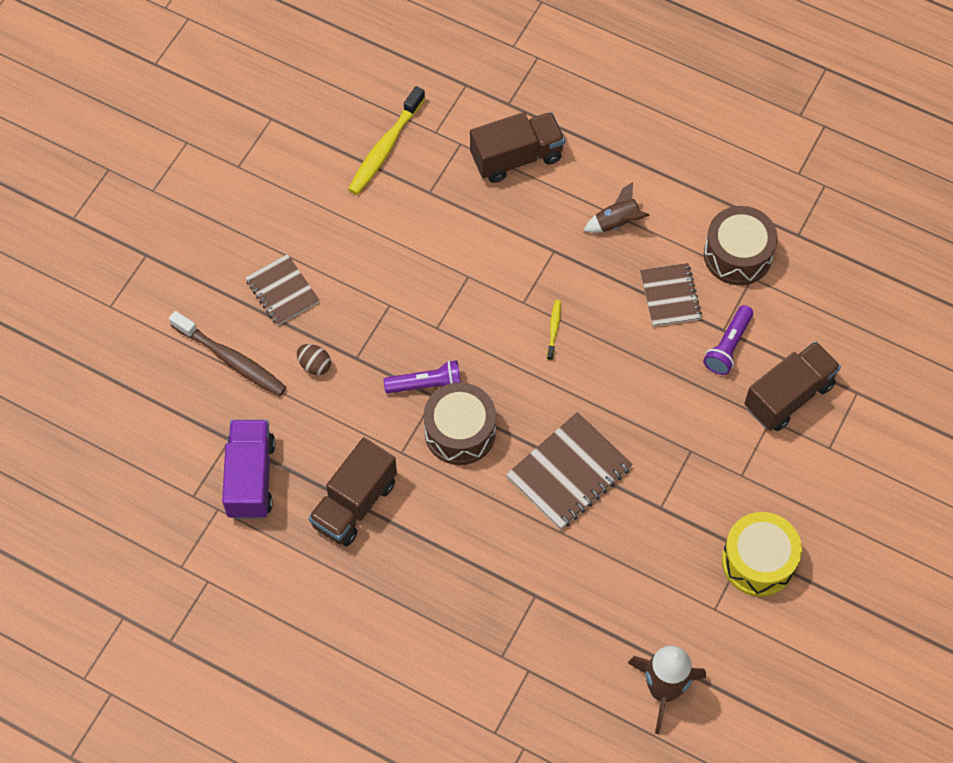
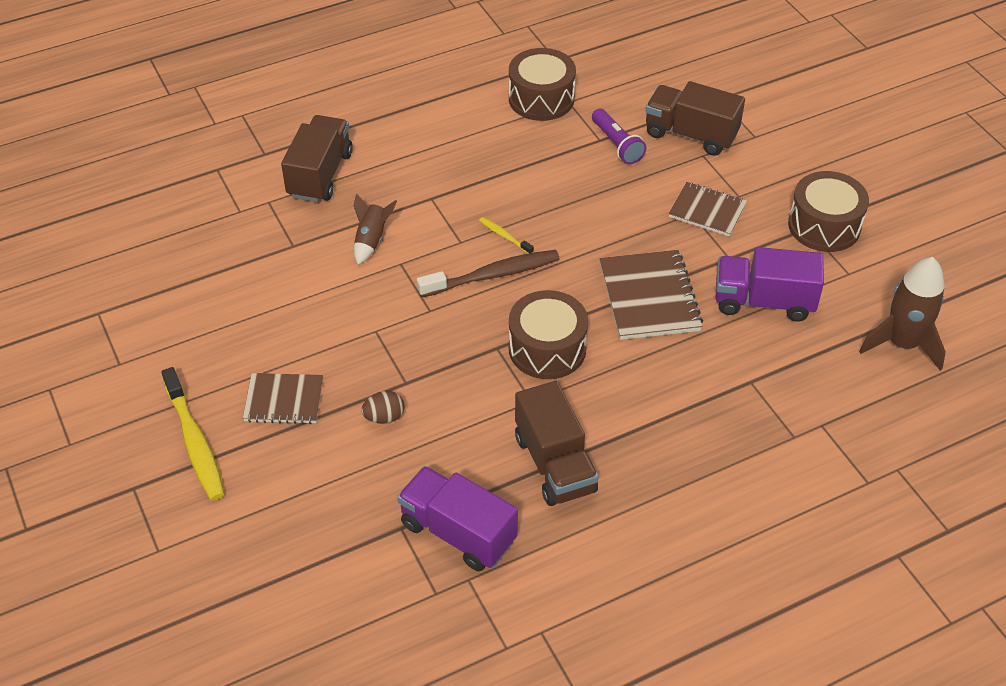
camera: 55 degrees left, 15 degrees down
brown toothbrush [169,311,287,396] -> brown toothbrush moved to [417,250,560,298]
yellow toothbrush [348,86,425,195] -> yellow toothbrush moved to [161,367,225,501]
purple flashlight [383,360,461,393] -> none
brown rocket [584,182,650,233] -> brown rocket moved to [354,193,397,265]
brown notebook [640,263,702,327] -> brown notebook moved to [668,182,747,236]
yellow drum [722,512,802,597] -> brown drum [788,171,869,252]
brown truck [744,341,841,431] -> brown truck turned 60 degrees counterclockwise [645,81,745,156]
none -> purple truck [716,247,824,322]

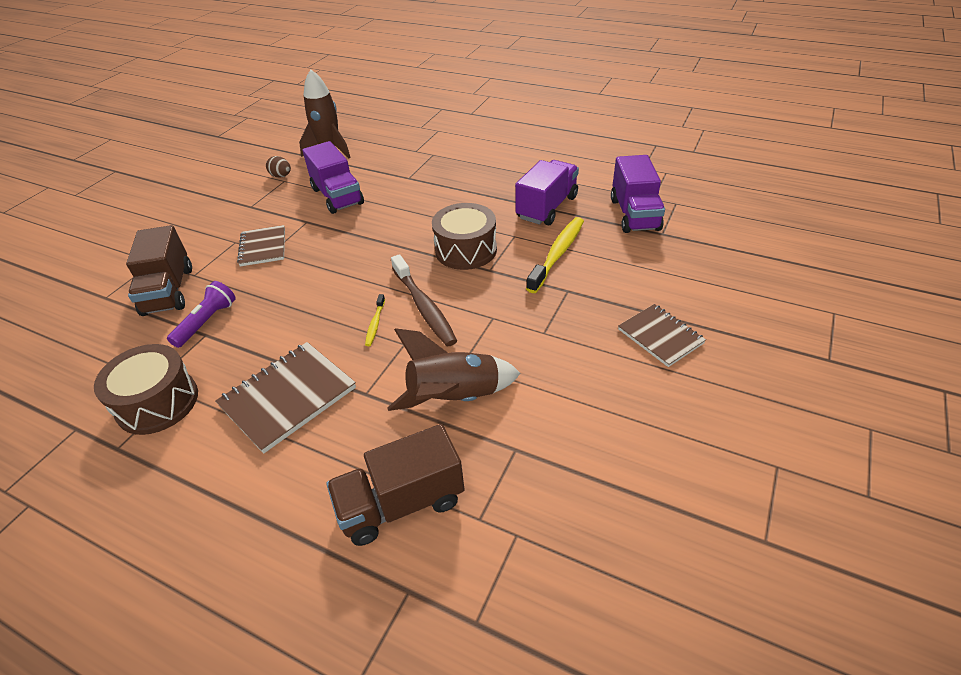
camera: 125 degrees left, 5 degrees down
yellow toothbrush [161,367,225,501] -> yellow toothbrush moved to [526,217,584,293]
brown rocket [354,193,397,265] -> brown rocket [387,328,521,411], size x1.71
brown egg [361,391,404,424] -> brown egg moved to [266,156,291,178]
brown toothbrush [417,250,560,298] -> brown toothbrush turned 150 degrees counterclockwise [391,254,457,346]
brown truck [515,381,598,506] -> purple truck [515,160,579,225]
brown notebook [600,250,703,340] -> brown notebook moved to [215,342,356,453]
brown drum [788,171,869,252] -> none

